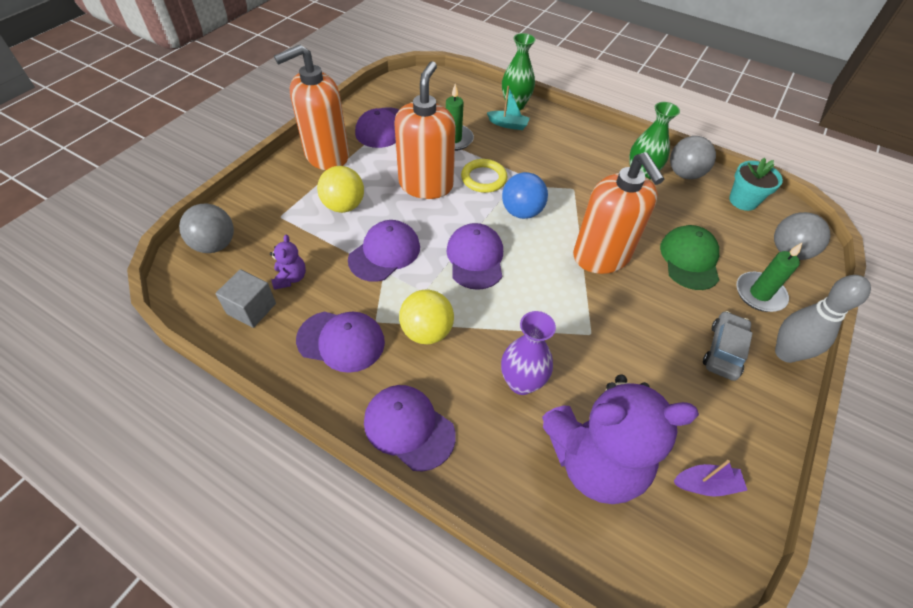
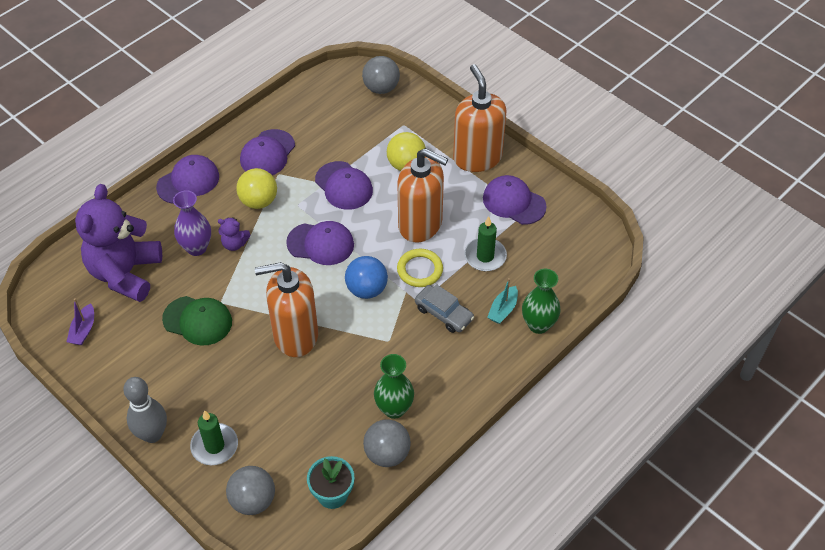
camera: 105 degrees right, 0 degrees up
grey cube [215,269,276,328] -> none
purple teddy bear [270,234,306,290] -> purple teddy bear moved to [218,217,251,251]
green cap [660,225,719,290] -> green cap moved to [162,296,232,345]
grey car [703,311,753,381] -> grey car moved to [415,284,474,333]

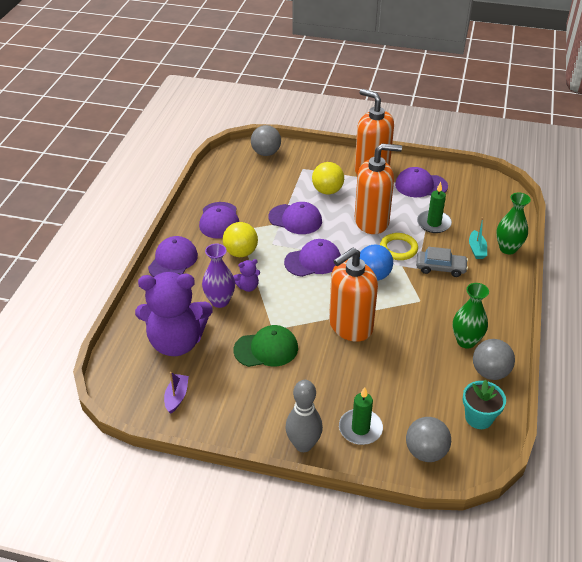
camera: 30 degrees left, 10 degrees down
purple boat [67,298,94,345] -> purple boat turned 150 degrees counterclockwise [164,372,189,414]
purple teddy bear [75,184,162,302] -> purple teddy bear turned 75 degrees counterclockwise [135,272,213,356]

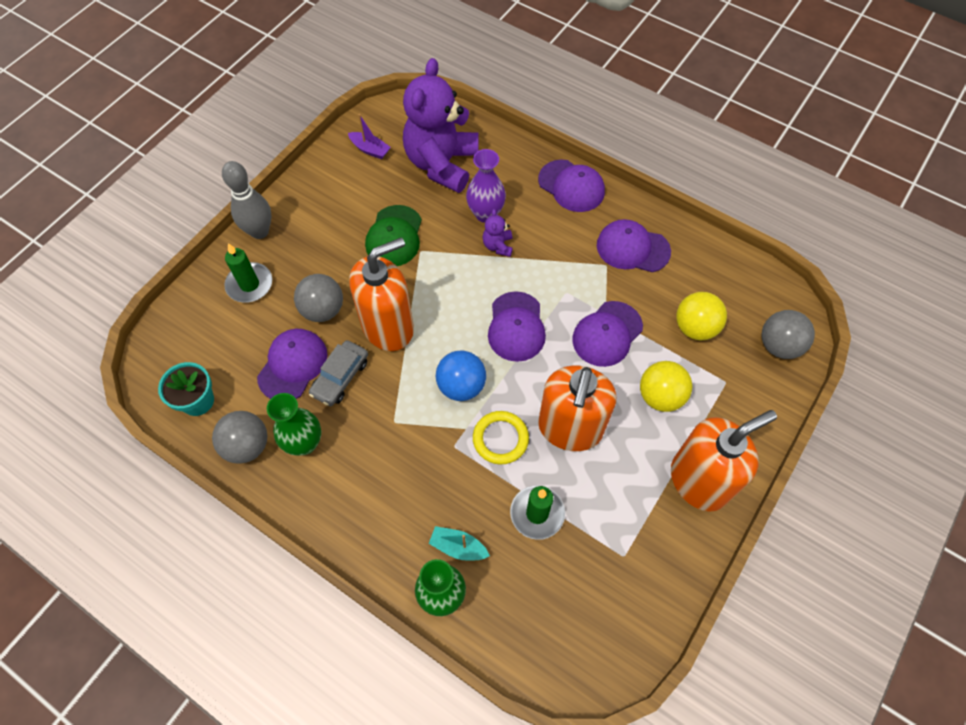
camera: 110 degrees right, 20 degrees up
yellow ball [223,222,258,257] -> yellow ball moved to [676,292,727,340]
orange soap dispenser [329,248,378,342] -> orange soap dispenser turned 75 degrees clockwise [349,237,414,351]
purple cap [395,167,448,197] -> purple cap moved to [257,329,328,399]
grey ball [406,417,451,462] -> grey ball moved to [294,274,343,322]
grey car [416,247,468,277] -> grey car moved to [309,340,368,406]

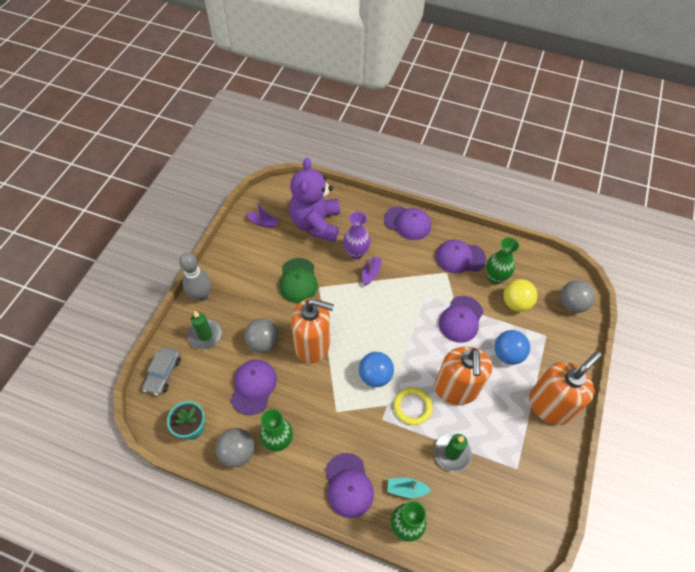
camera: 15 degrees left, 5 degrees down
grey car [309,340,368,406] -> grey car moved to [142,347,181,395]
orange soap dispenser [349,237,414,351] -> orange soap dispenser turned 60 degrees clockwise [291,298,334,364]
purple teddy bear [482,209,513,257] -> purple boat [362,256,382,286]
purple cap [488,291,546,362] -> purple cap moved to [325,453,374,518]
yellow ball [640,361,692,412] -> blue ball [495,330,530,365]
none -> green vase [486,237,519,284]

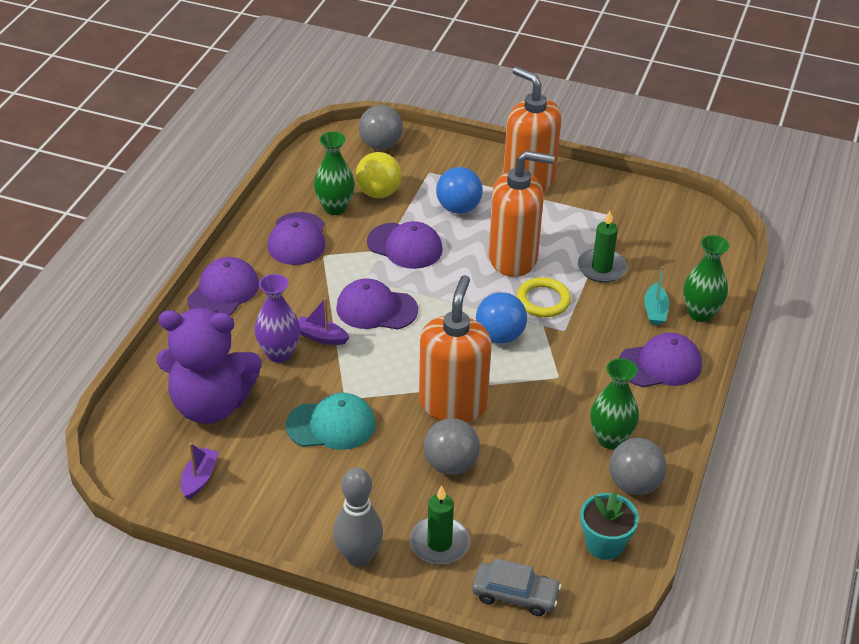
camera: 90 degrees left, 15 degrees down
purple cap [231,360,277,415] -> purple cap moved to [336,278,418,330]
green cap [279,258,318,303] -> turquoise cap [286,393,376,450]

